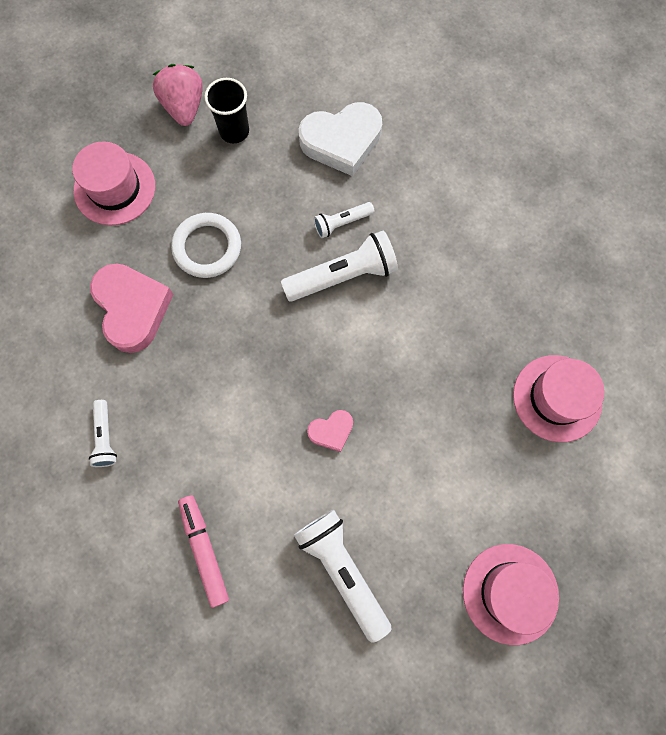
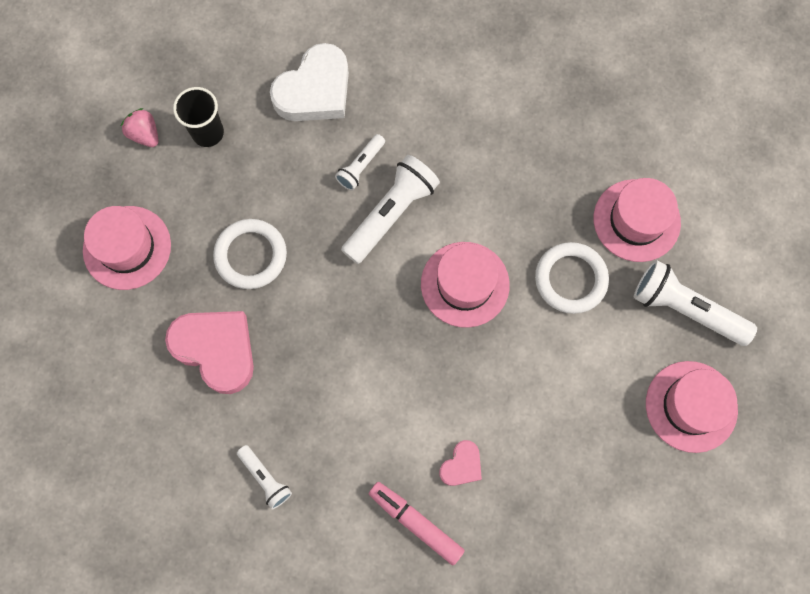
camera: 30 degrees left, 0 degrees up
pink strawberry [152,64,203,126] -> pink strawberry [121,108,159,147], size x0.65
white flashlight [294,510,391,643] -> white flashlight moved to [634,260,757,346]
pink heart [307,410,353,452] -> pink heart moved to [439,440,482,486]
none -> pink hat [421,242,510,328]
none -> white ring [535,242,609,314]

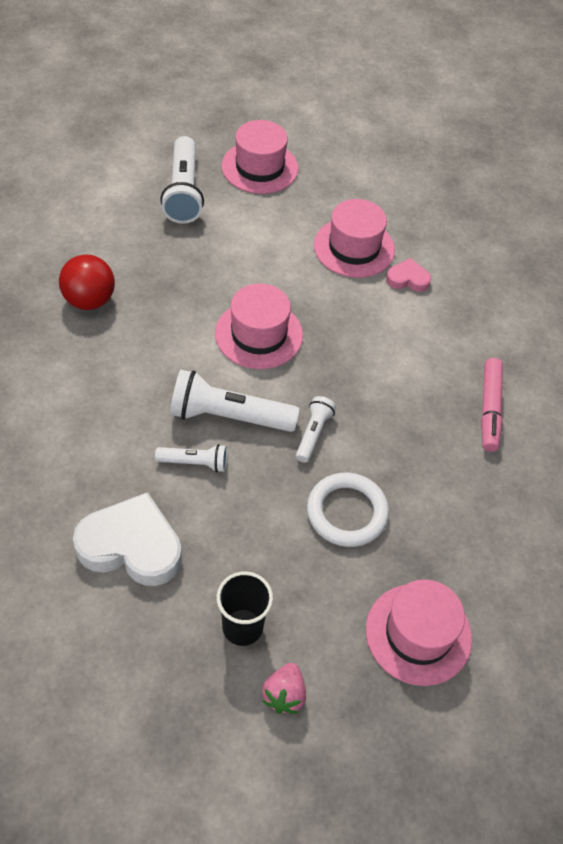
camera: 125 degrees left, 20 degrees down
pink heart [165,311,254,394] -> none
white flashlight [237,445,292,509] -> white flashlight moved to [296,396,336,463]
pink marker [369,482,465,565] -> pink marker moved to [481,358,503,452]
white ring [535,242,609,314] -> none
pink hat [594,178,681,262] -> pink hat moved to [314,199,395,278]
none -> red ball [59,255,115,310]

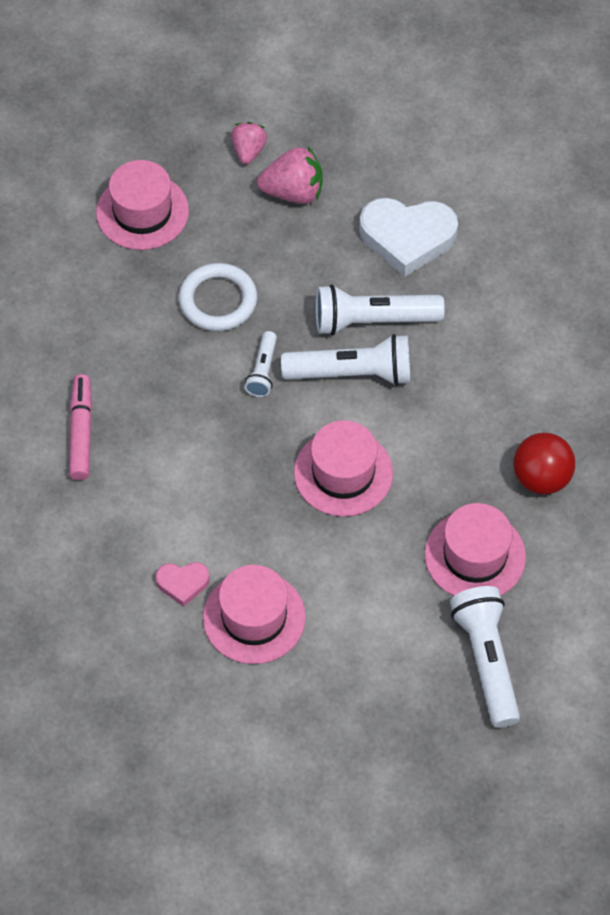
camera: 175 degrees right, 5 degrees up
white flashlight [155,444,227,472] -> white flashlight [316,284,445,335], size x1.83
black cup [217,571,273,646] -> pink strawberry [257,147,323,204]
pink hat [221,120,298,194] -> pink hat moved to [425,503,526,596]

